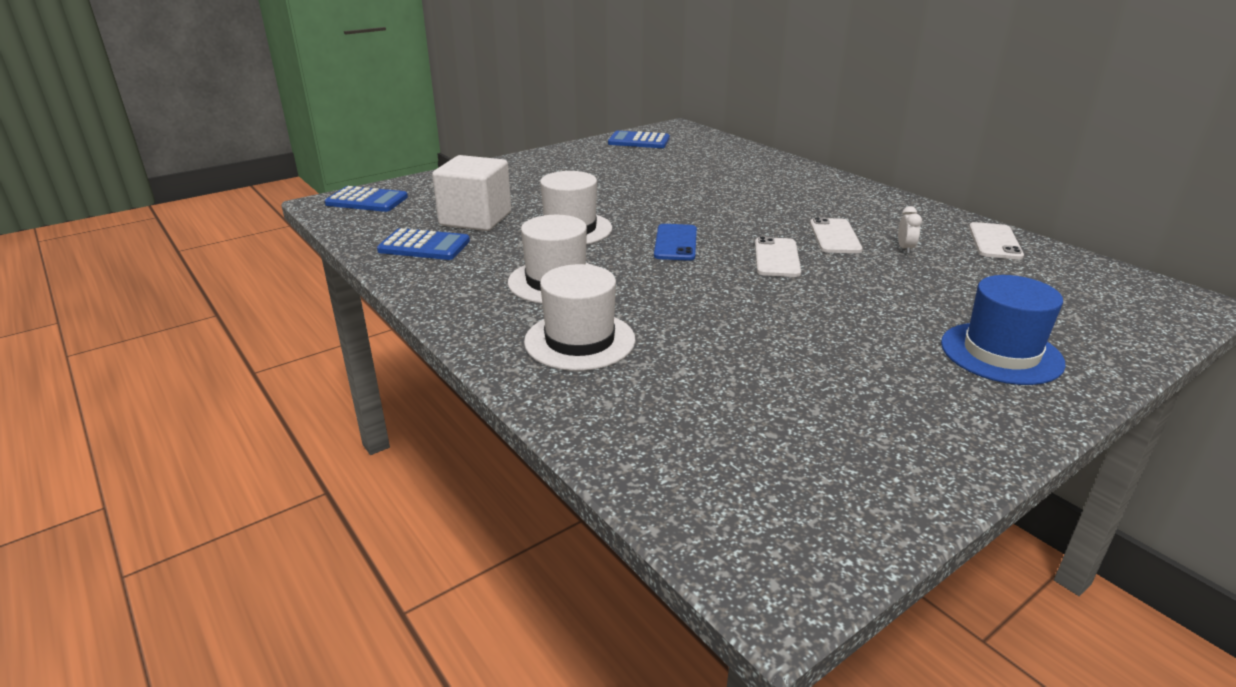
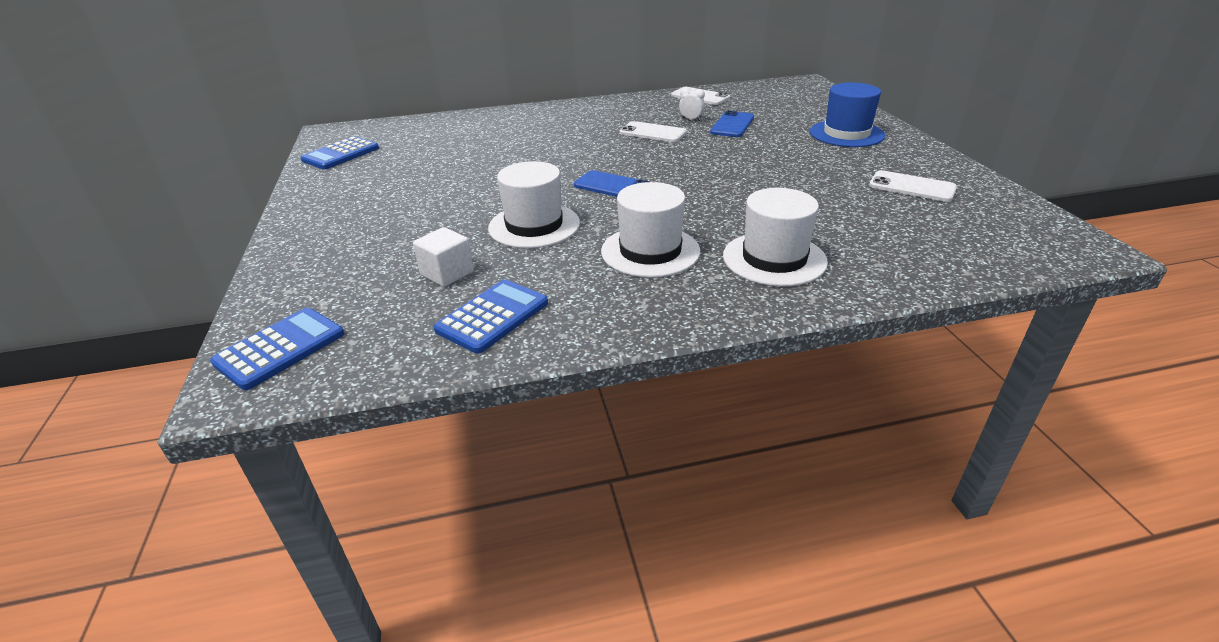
camera: 65 degrees left, 5 degrees up
white cube [432,155,511,231] -> white cube [413,227,474,287], size x0.56
white phone [755,236,801,277] -> white phone moved to [869,170,957,202]
none -> blue phone [710,110,754,137]

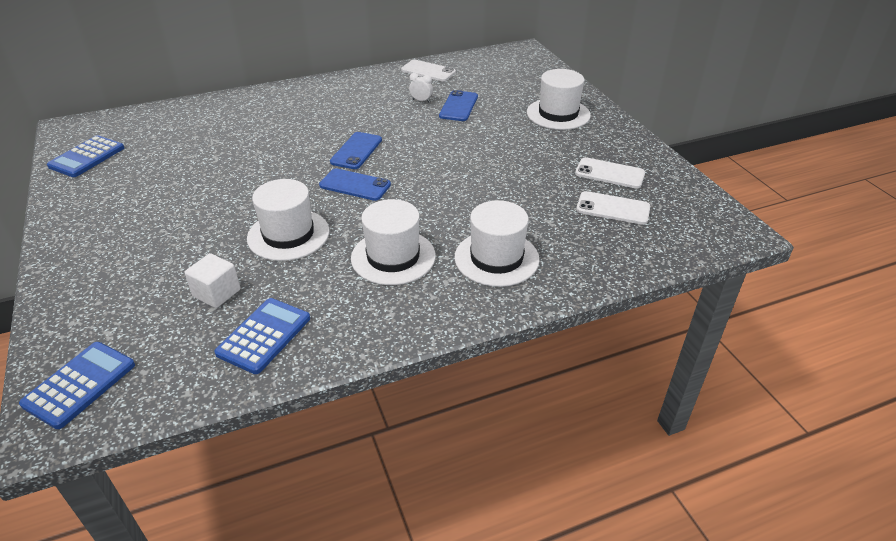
camera: 10 degrees left, 5 degrees up
white phone [619,121,687,142] -> white phone moved to [576,191,650,225]
blue hat [810,82,885,147] -> white hat [527,69,591,130]
none -> blue phone [330,132,382,169]

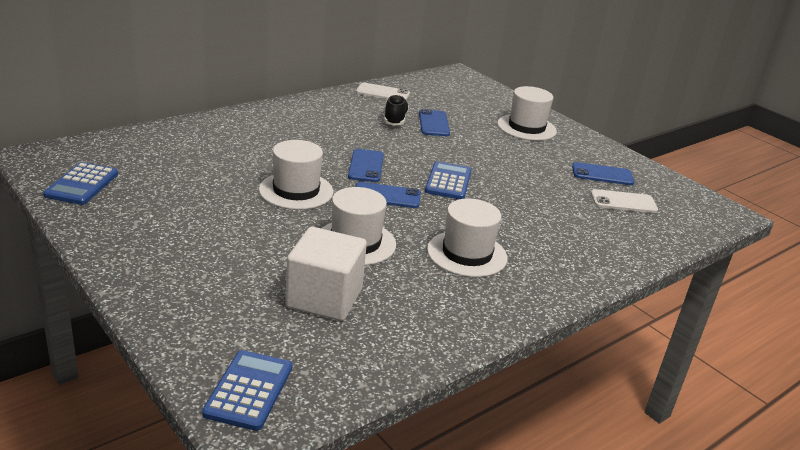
camera: 20 degrees left, 10 degrees down
white cube [184,253,240,308] -> white cube [285,227,367,321], size x1.78
blue calculator [214,298,310,374] -> blue calculator moved to [425,161,472,199]
white clock [409,73,433,102] -> black shoe [384,95,409,126]
white hat [455,200,540,287] -> white hat moved to [259,140,333,210]
white phone [575,157,645,189] -> blue phone [572,162,634,185]

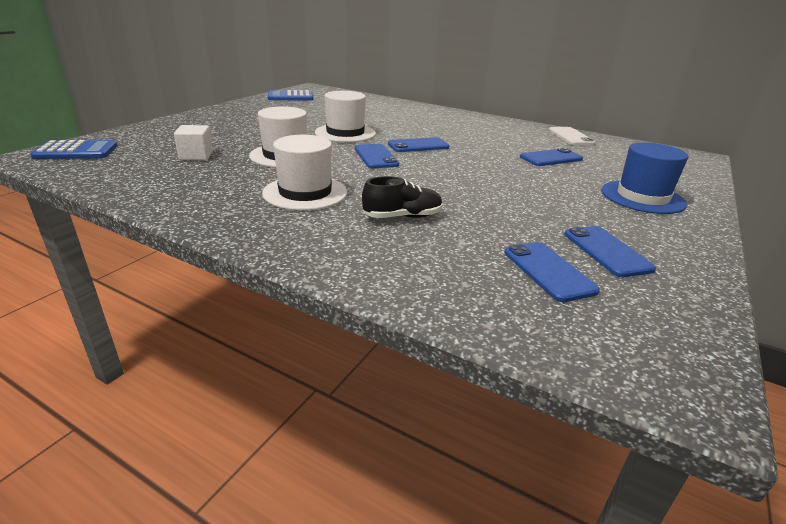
camera: 70 degrees right, 0 degrees up
white cube [285,227,367,321] -> white cube [174,125,213,160], size x0.56
black shoe [384,95,409,126] -> black shoe moved to [362,176,443,218]
blue calculator [425,161,472,199] -> none
white hat [497,86,557,141] -> blue hat [601,142,688,214]
white phone [591,189,658,213] -> blue phone [504,242,600,302]

